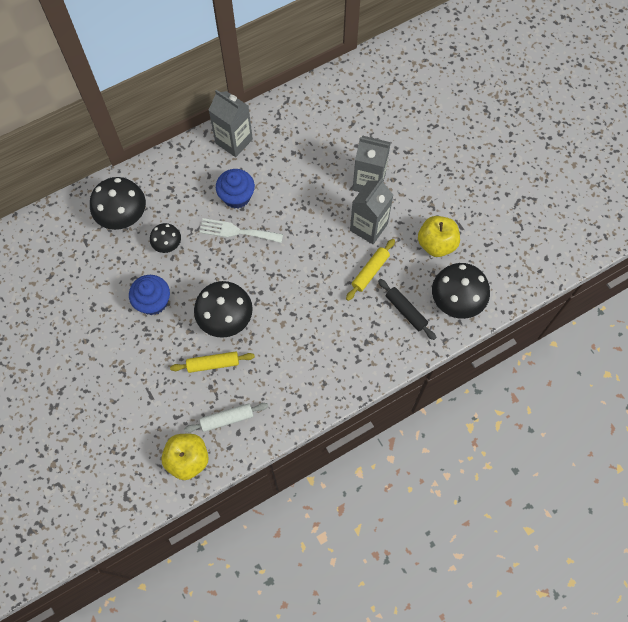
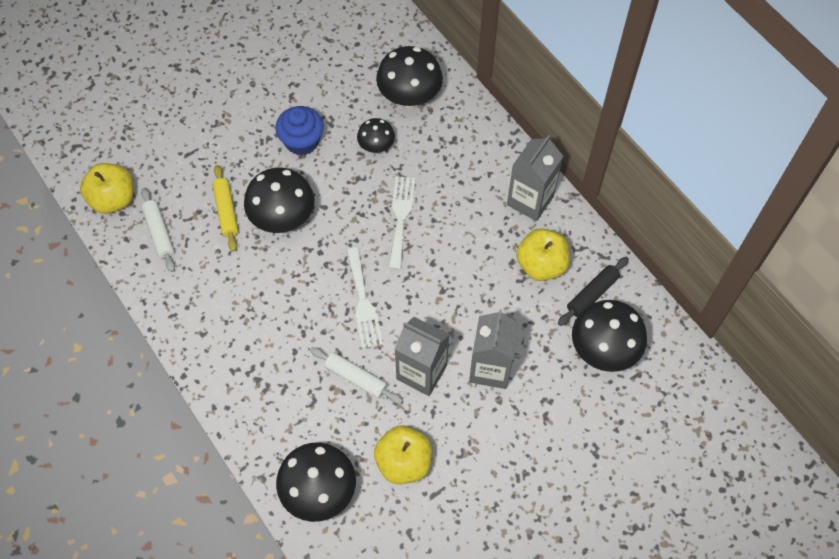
camera: 85 degrees right, 5 degrees down
blue cupcake [216,169,255,209] -> none
yellow rolling pin [346,239,395,301] -> white rolling pin [310,347,403,404]
black rolling pin [378,279,436,340] -> black rolling pin moved to [558,257,629,326]
none -> white fork [347,248,383,349]
none -> yellow apple [516,228,570,281]
none -> black mushroom [572,300,647,372]

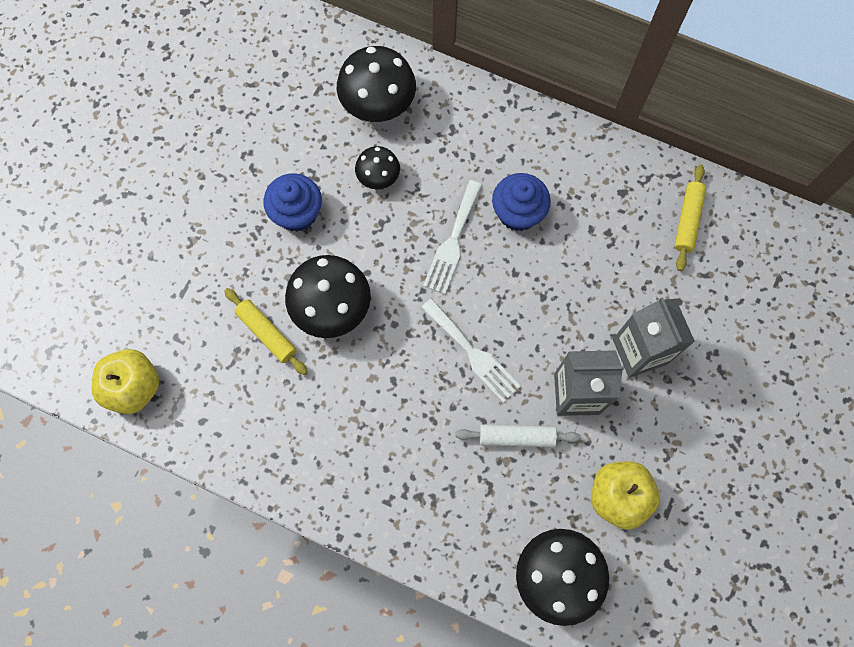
camera: 30 degrees left, 10 degrees up
white rolling pin [141,188,175,272] -> none
white fork [389,176,415,270] -> white fork turned 135 degrees counterclockwise [423,180,482,294]
grey carton [507,135,563,221] -> none
yellow apple [516,228,570,281] -> none
black rolling pin [558,257,629,326] -> yellow rolling pin [674,165,706,271]
black mushroom [572,300,647,372] -> none
none -> blue cupcake [492,173,551,231]

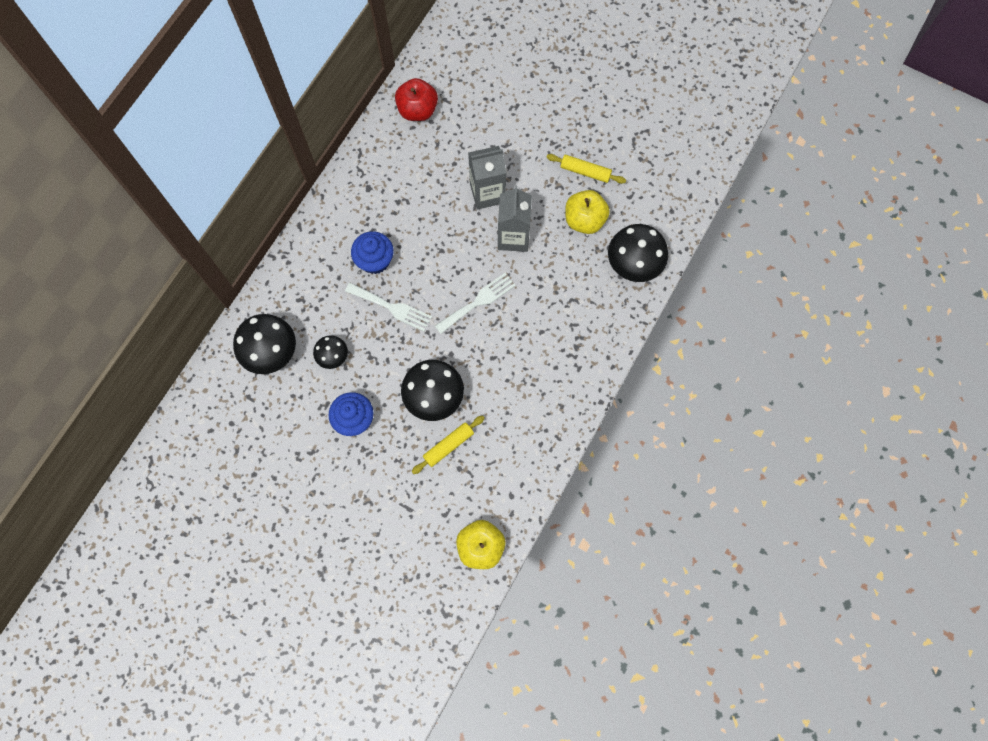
camera: 85 degrees left, 0 degrees up
white rolling pin [455,425,581,447] -> none
yellow rolling pin [674,165,706,271] -> yellow rolling pin moved to [546,154,626,184]
none -> red apple [395,78,438,121]

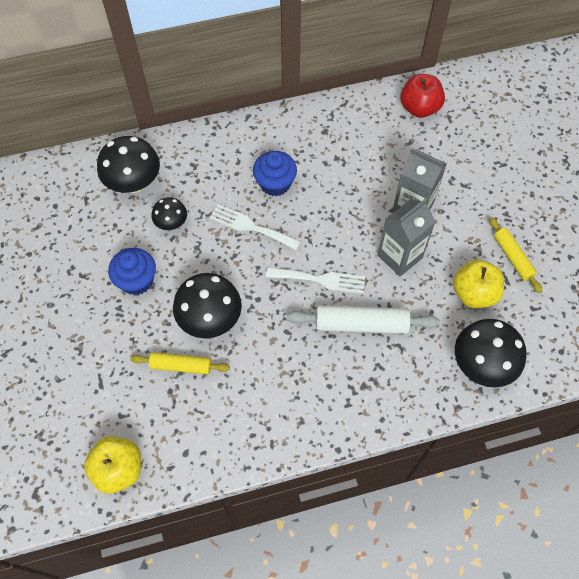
camera: 45 degrees right, 10 degrees down
white fork [345,283,432,332] -> white fork turned 135 degrees clockwise [210,204,301,250]
none -> white rolling pin [286,305,440,334]

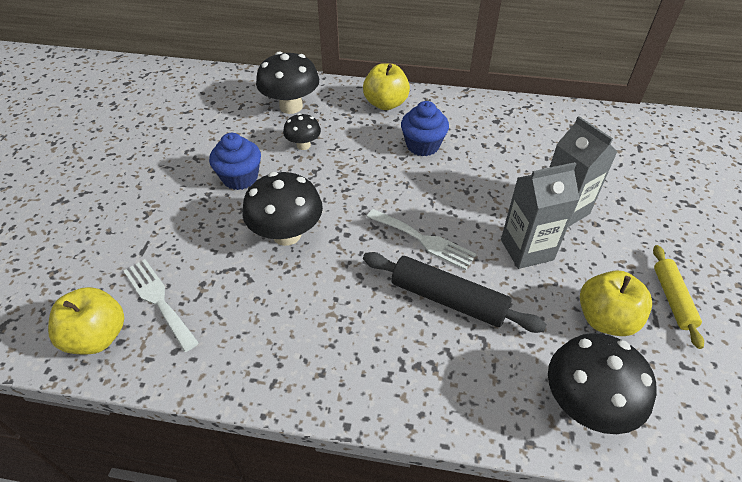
camera: 25 degrees right, 15 degrees down
yellow rolling pin [131,352,230,374] -> none
white fork [210,204,301,250] -> white fork moved to [123,259,199,352]
white rolling pin [286,305,440,334] -> black rolling pin [363,252,547,333]
red apple [400,74,445,118] -> none
none -> yellow apple [363,63,410,110]

